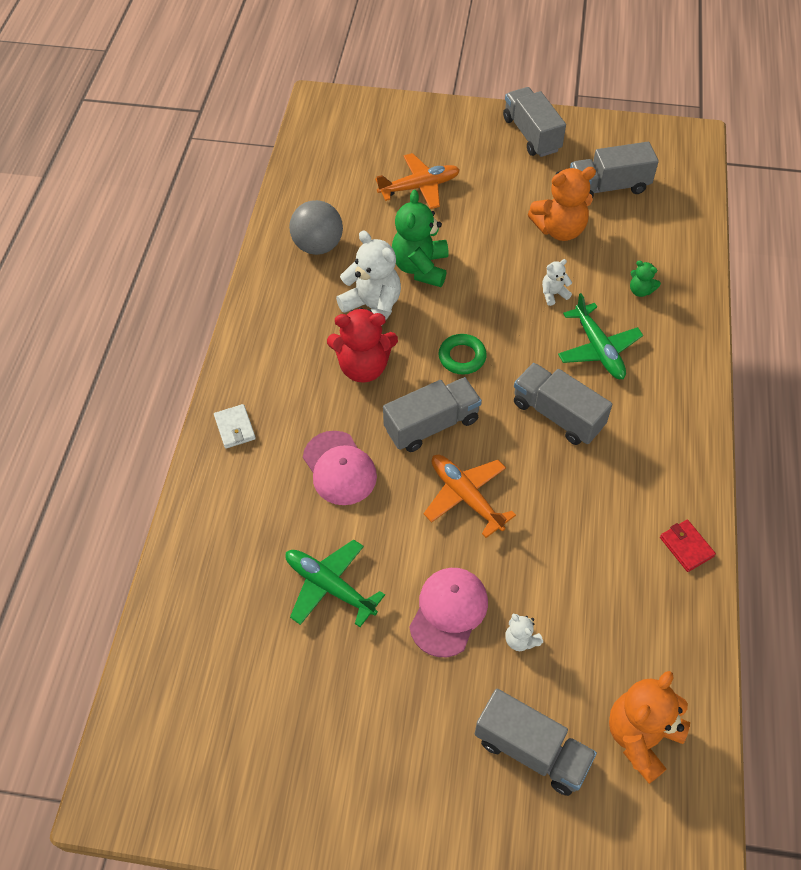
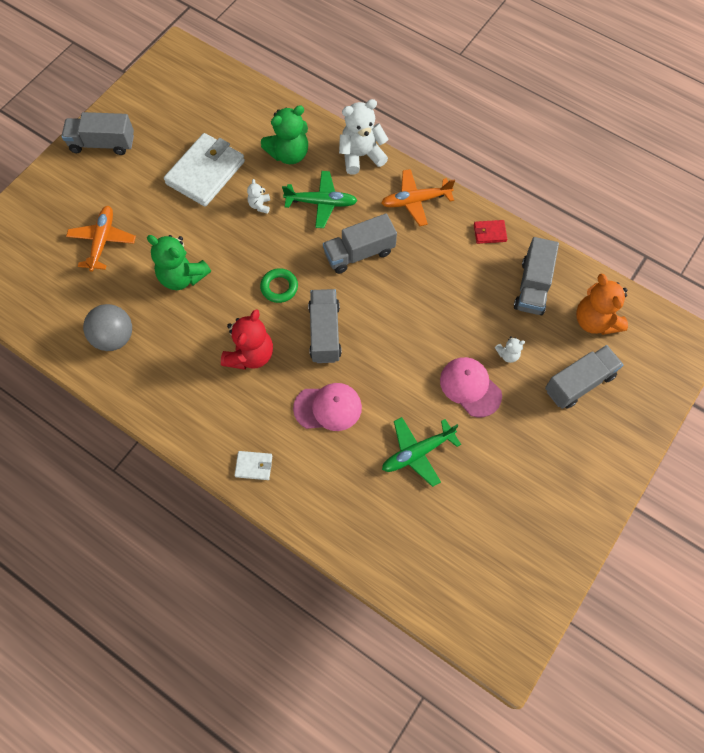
camera: 65 degrees left, 10 degrees up
white teddy bear [336,230,401,321] -> white teddy bear moved to [339,99,388,175]
orange plane [424,455,516,538] -> orange plane moved to [381,169,455,226]
orange teddy bear [528,167,596,241] -> white wallet [164,133,245,207]
grey truck [570,142,659,198] -> grey truck moved to [514,237,559,315]
green teddy bear [630,260,661,297] -> green teddy bear [261,105,308,164], size x2.06

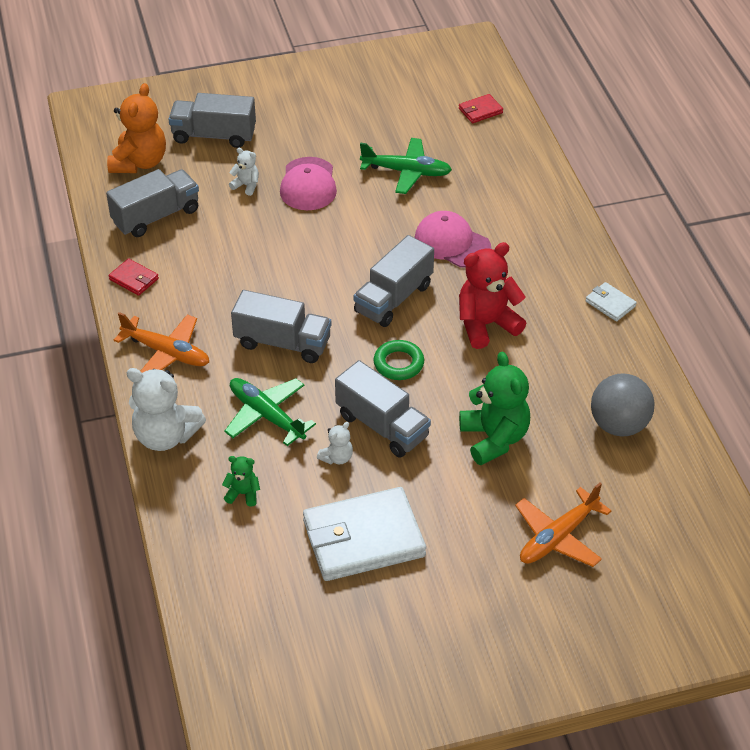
camera: 140 degrees left, 20 degrees down
grey truck [61,112,134,155] -> grey truck moved to [335,360,431,458]
white wallet [235,451,272,480] -> white wallet moved to [585,282,637,321]
green teddy bear [261,105,308,164] -> green teddy bear [222,456,260,507], size x0.48
none -> red wallet [459,94,503,123]

